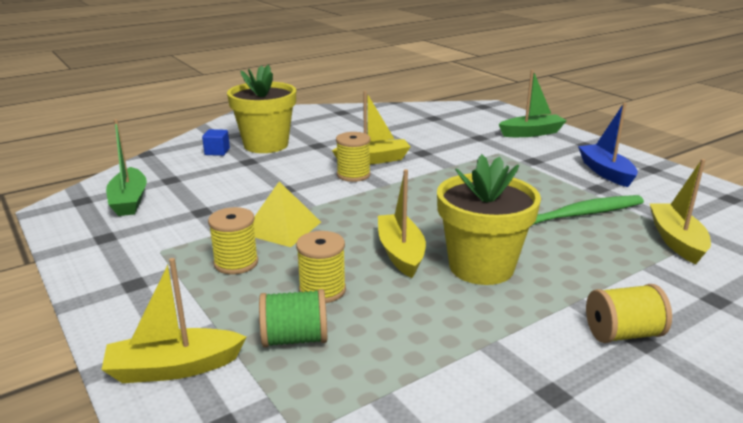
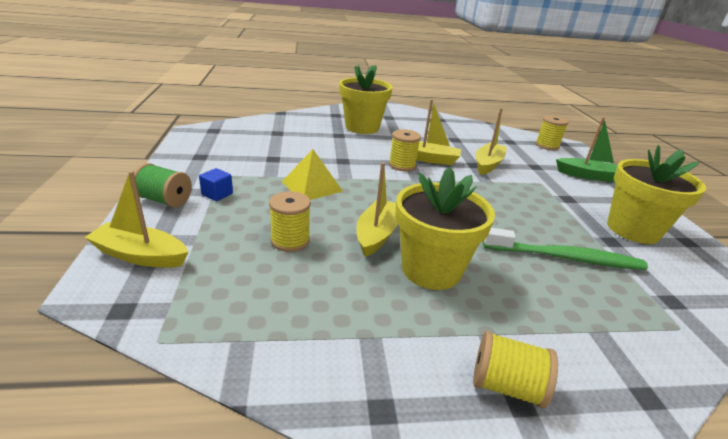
camera: 25 degrees right, 5 degrees up
green boat [106,119,147,216] -> none
blue cube [202,129,230,156] -> blue cube moved to [199,168,233,201]
yellow spool [208,207,258,275] -> yellow spool moved to [535,115,568,150]
green spool [259,289,327,348] -> green spool moved to [134,163,192,208]
blue boat [578,103,638,187] -> yellow flower pot [607,145,706,244]
yellow boat [649,159,711,264] -> yellow boat moved to [476,108,507,175]

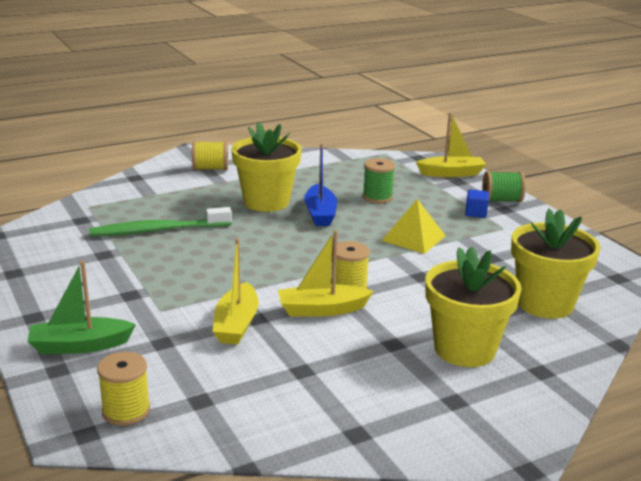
camera: 160 degrees right, 5 degrees down
yellow spool [269,191,311,252] -> green spool [363,158,395,204]
yellow boat [357,162,398,257] -> blue boat [304,143,337,226]
yellow flower pot [607,145,706,244] -> yellow flower pot moved to [511,209,601,319]

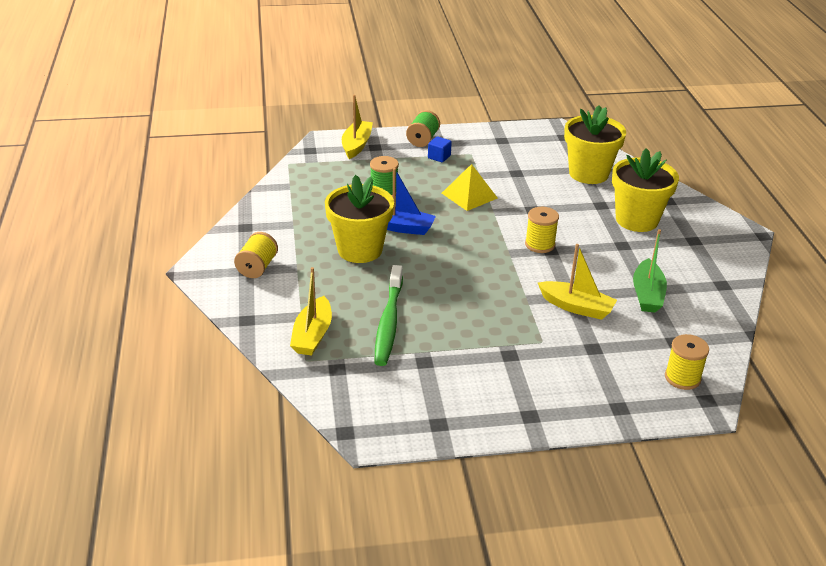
camera: 70 degrees left, 10 degrees up
green boat [27,261,136,354] -> green boat moved to [633,229,667,313]
yellow boat [278,230,374,317] -> yellow boat moved to [290,267,332,356]

